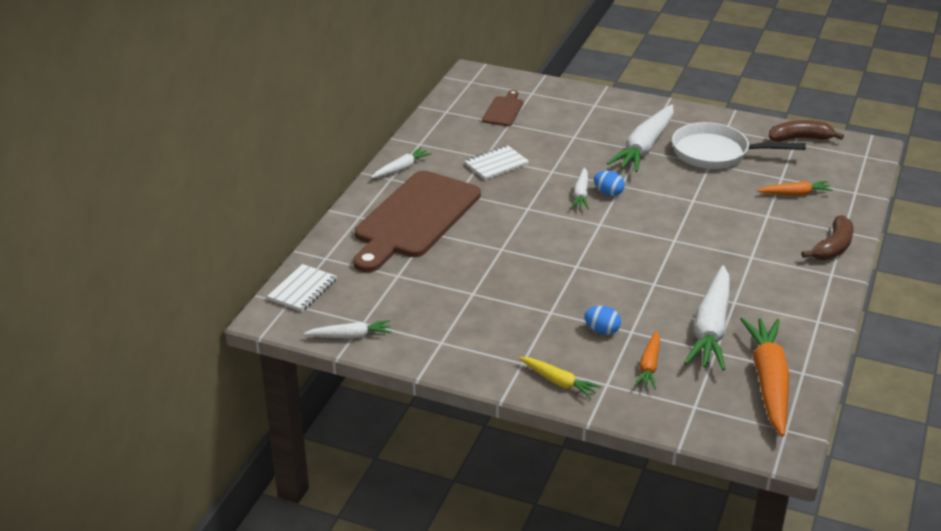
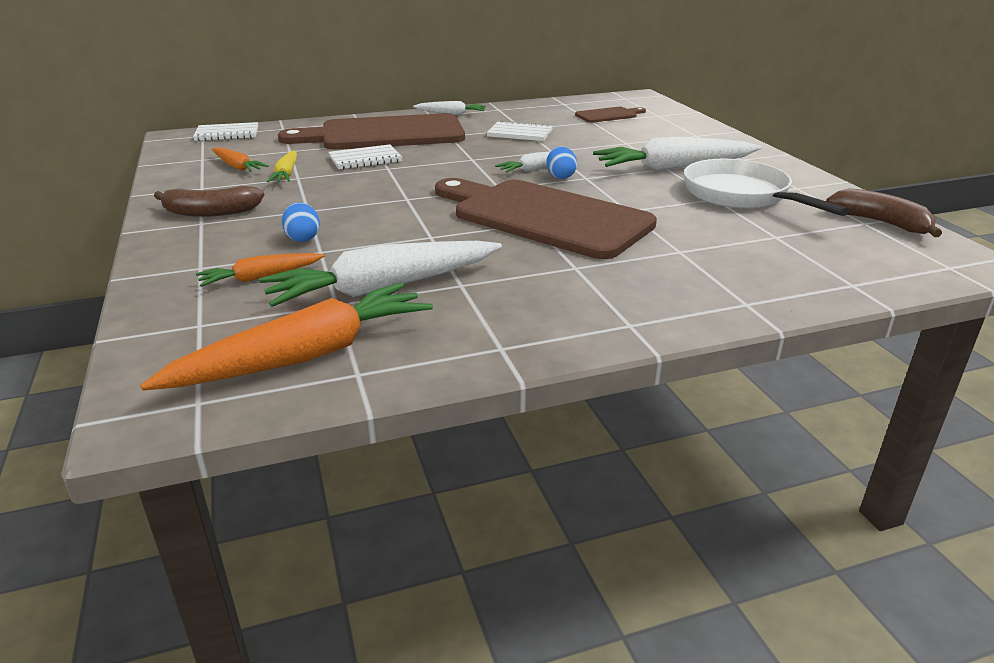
camera: 50 degrees right, 5 degrees down
white carrot [304,320,392,339] -> none
yellow carrot [519,357,601,399] -> yellow carrot moved to [267,151,297,182]
orange carrot [757,181,833,196] -> orange carrot moved to [212,147,269,172]
brown banana [801,215,853,260] -> brown banana moved to [154,186,264,217]
none -> white notebook [328,144,402,170]
none -> brown cutting board [435,178,657,259]

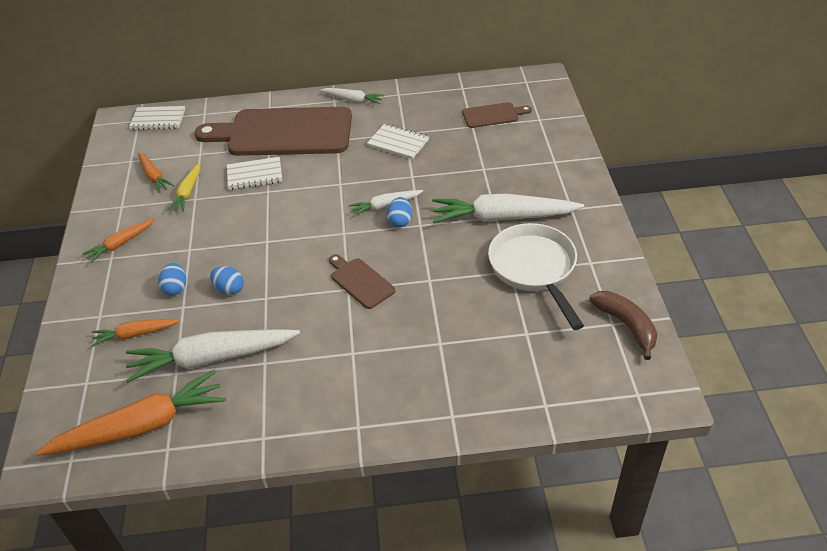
camera: 15 degrees right, 15 degrees up
brown banana [154,186,264,217] -> orange carrot [82,218,155,263]
brown cutting board [435,178,657,259] -> brown cutting board [329,254,395,309], size x0.44
none -> blue egg [210,266,244,295]

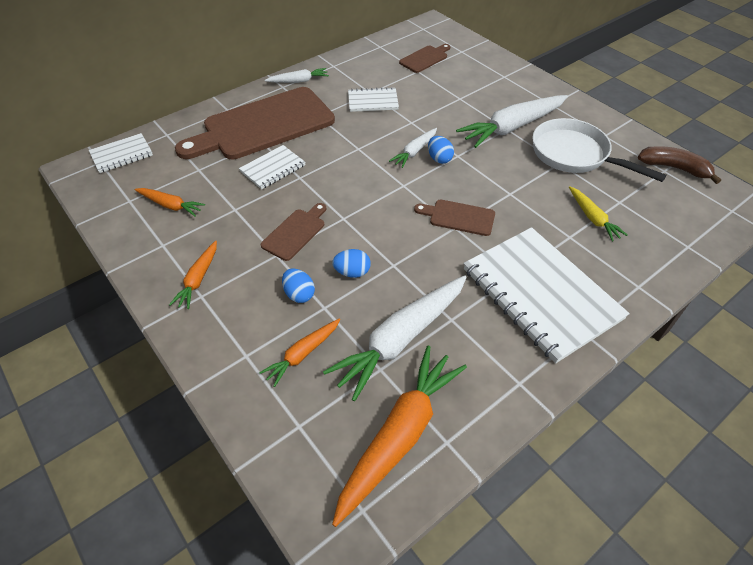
camera: 35 degrees left, 5 degrees up
yellow carrot [167,163,200,212] -> yellow carrot moved to [569,186,627,241]
none -> brown cutting board [261,203,326,261]
none -> white notebook [463,227,630,363]

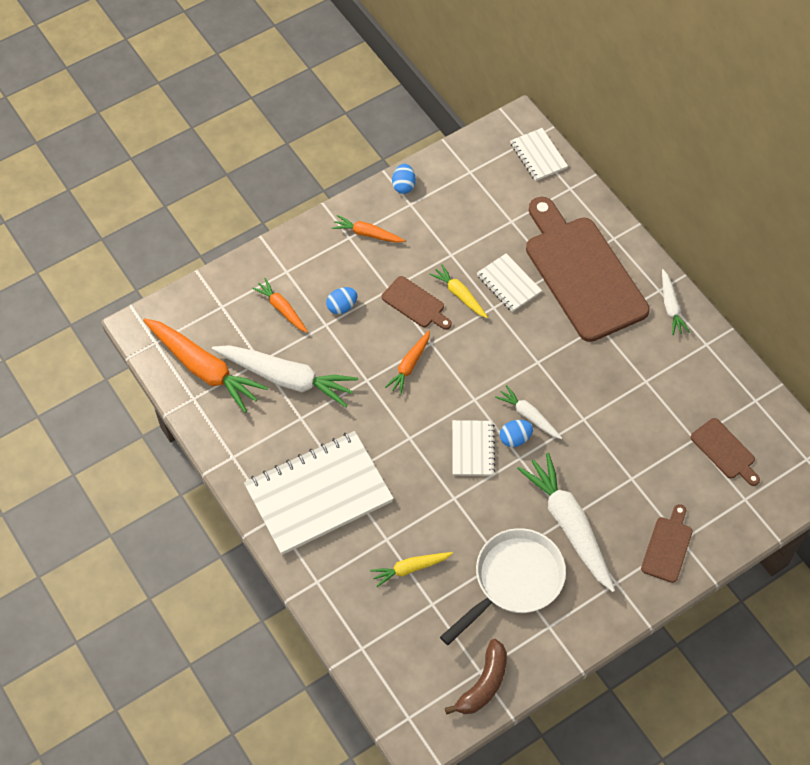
camera: 95 degrees right, 10 degrees up
orange carrot [134,188,205,217] -> orange carrot moved to [385,331,430,395]
white carrot [323,275,467,401] -> white carrot turned 150 degrees clockwise [212,345,358,407]
blue egg [332,249,371,278] -> blue egg moved to [392,164,416,194]
white notebook [348,87,399,112] -> white notebook moved to [452,420,496,476]
brown cutting board [414,200,495,236] -> brown cutting board moved to [641,504,693,583]
none -> yellow carrot [429,264,488,318]

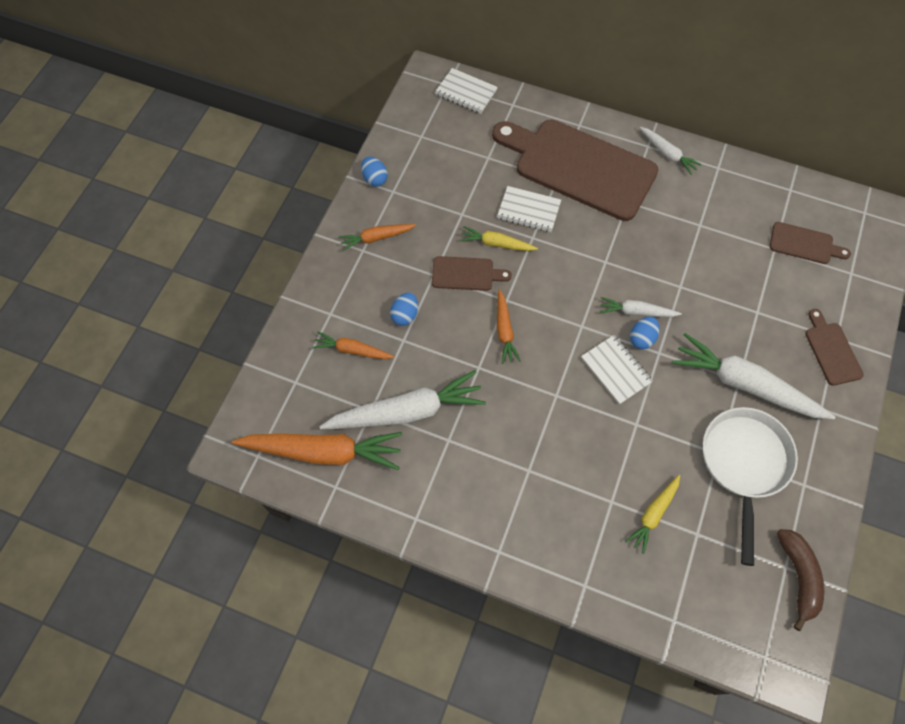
camera: 35 degrees left, 5 degrees up
white notebook [244,431,394,555] -> none

